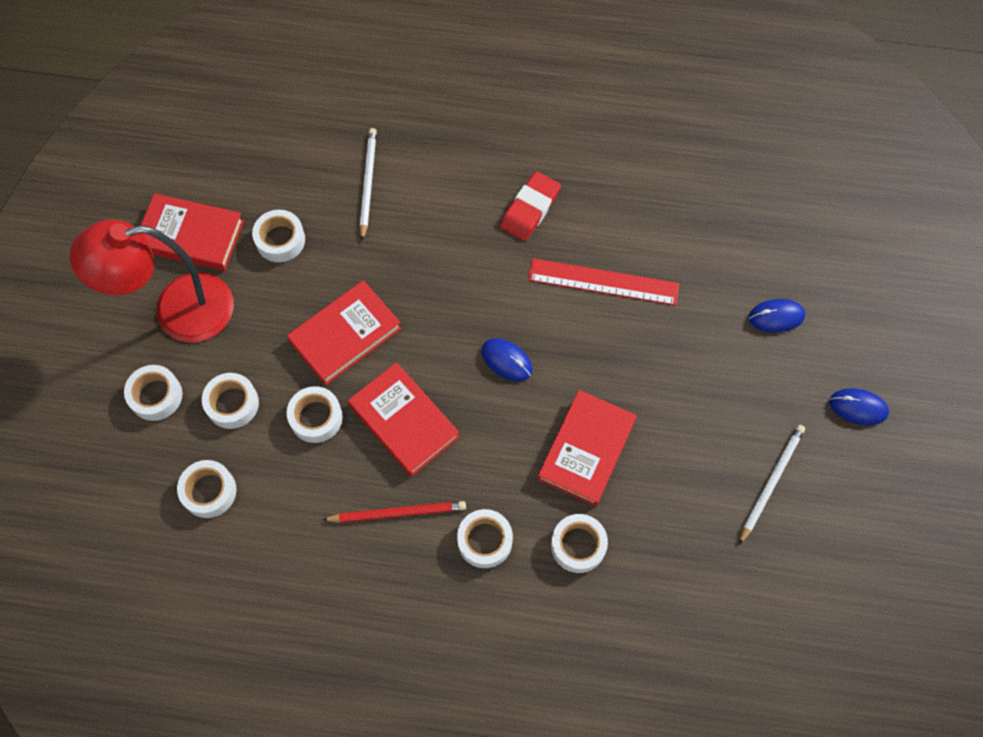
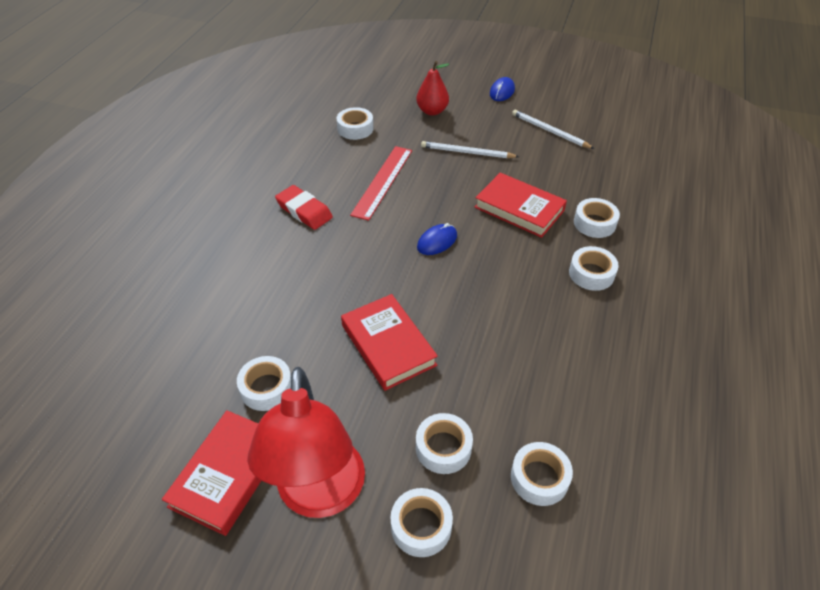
camera: 80 degrees left, 20 degrees down
white tape [287,386,343,443] -> white tape moved to [337,107,374,140]
red pencil [322,501,466,523] -> none
red book [348,362,460,477] -> none
white pencil [360,128,377,241] -> white pencil moved to [421,141,519,158]
blue mouse [749,299,805,333] -> red pear [416,61,449,116]

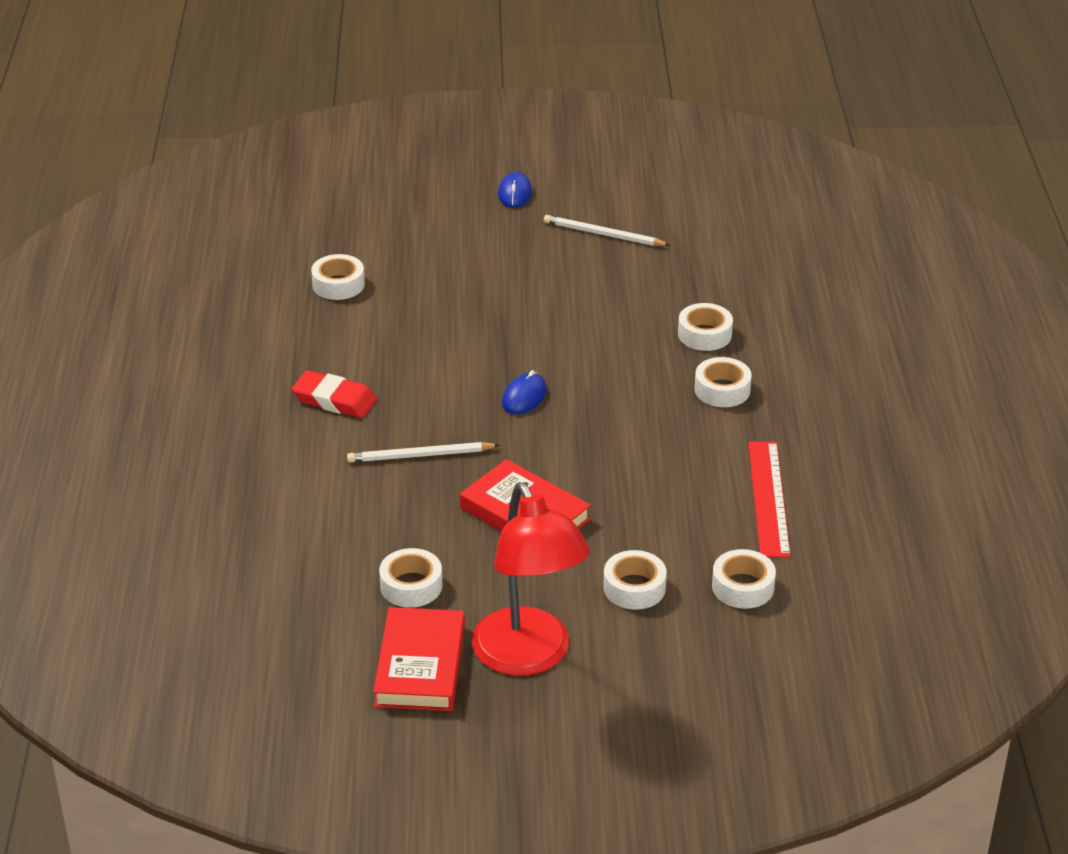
camera: 20 degrees left, 10 degrees down
red ruler [350,146,412,221] -> red ruler moved to [748,442,791,558]
white tape [391,488,453,557] -> none
red pear [416,61,449,116] -> none
white pencil [421,141,519,158] -> white pencil moved to [347,442,500,463]
red book [475,173,567,238] -> none

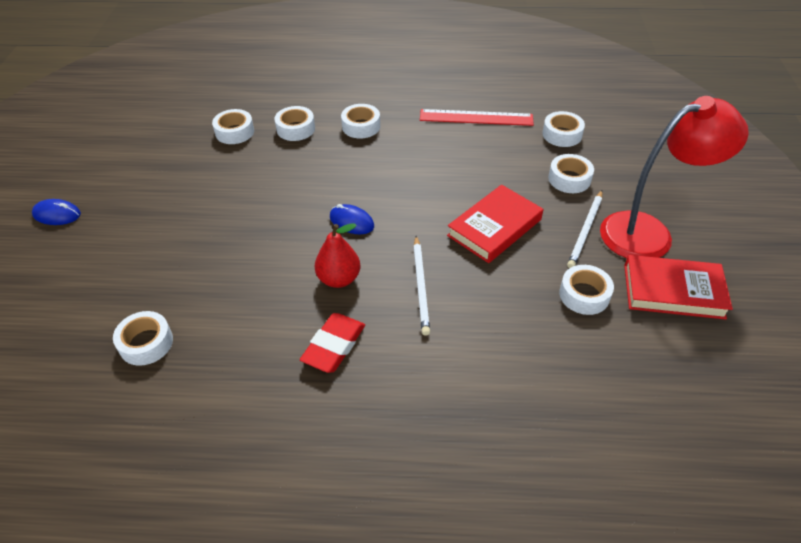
camera: 85 degrees left, 10 degrees up
white pencil [544,215,670,246] -> white pencil moved to [567,190,602,268]
none -> white tape [212,109,254,144]
none -> red pear [315,223,360,288]

